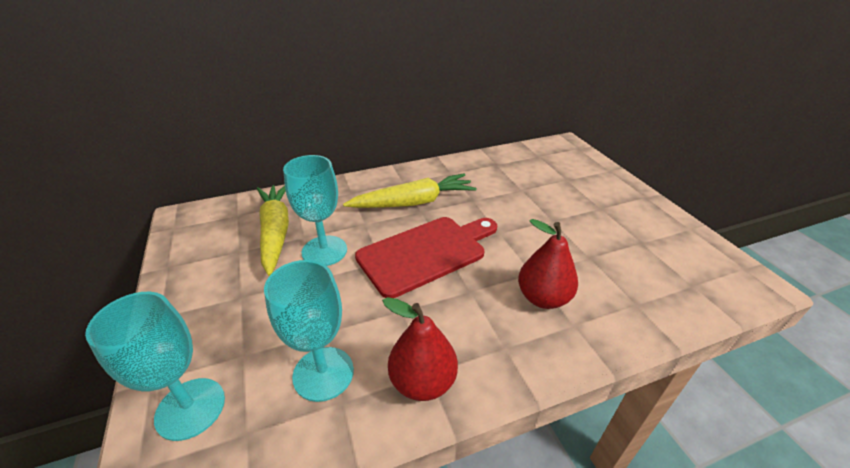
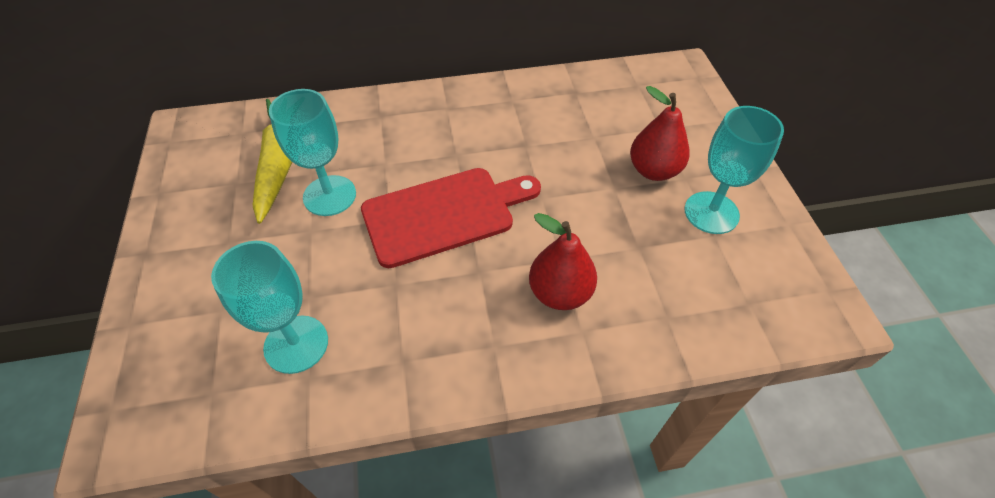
camera: 10 degrees right, 15 degrees up
turquoise goblet [85,292,225,441] -> turquoise goblet moved to [685,106,784,234]
yellow carrot [343,173,477,208] -> none
red pear [382,297,458,401] -> red pear moved to [630,86,690,181]

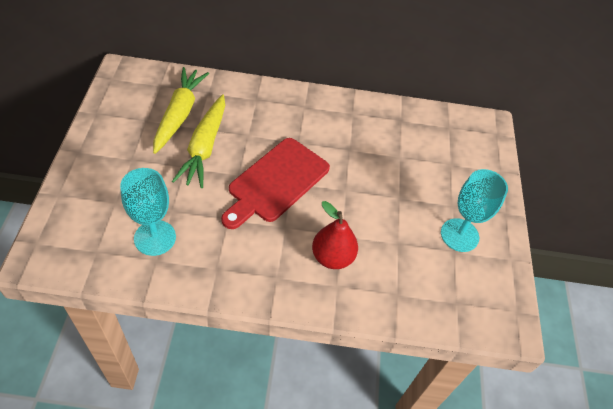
camera: 10 degrees right, 0 degrees up
turquoise goblet [269,89,356,216] -> yellow carrot [172,94,225,188]
red cutting board [361,168,541,268] -> red cutting board turned 135 degrees clockwise [221,138,330,229]
red pear [630,86,690,181] -> none

